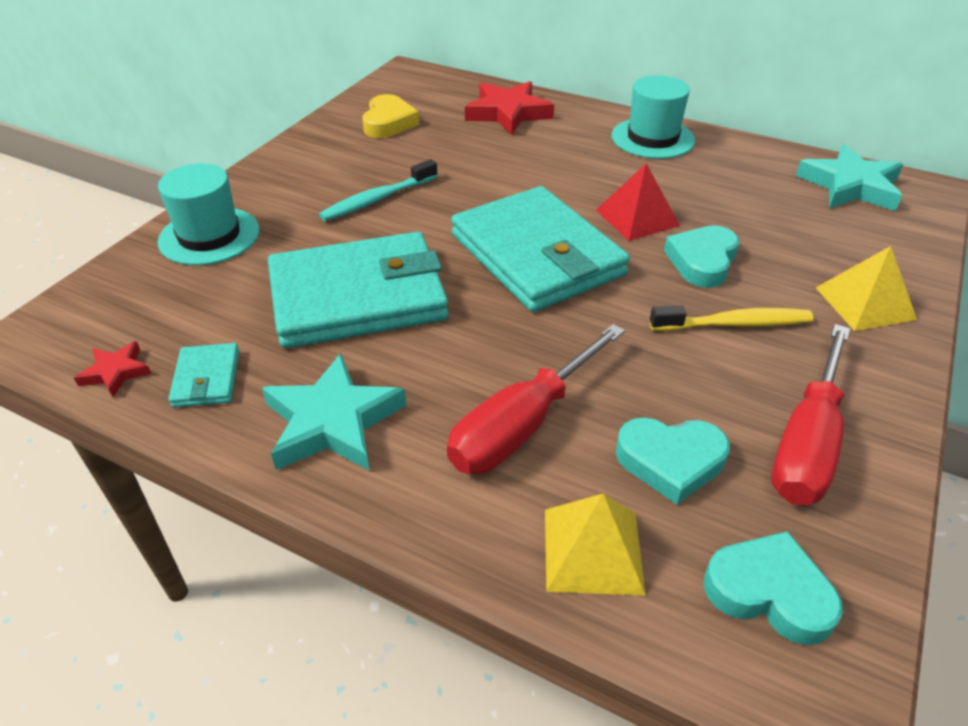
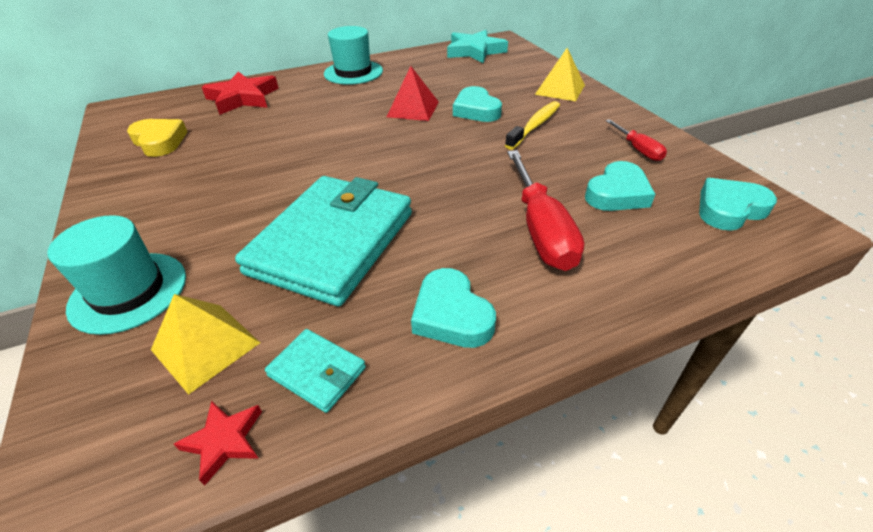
camera: 50 degrees left, 0 degrees up
turquoise star [262,353,406,471] -> turquoise heart [411,268,496,348]
turquoise toothbrush [319,159,438,221] -> none
turquoise wallet [451,186,630,312] -> none
yellow pyramid [545,494,646,596] -> yellow pyramid moved to [151,294,260,395]
red screwdriver [771,324,850,505] -> red screwdriver [606,119,667,161], size x0.53

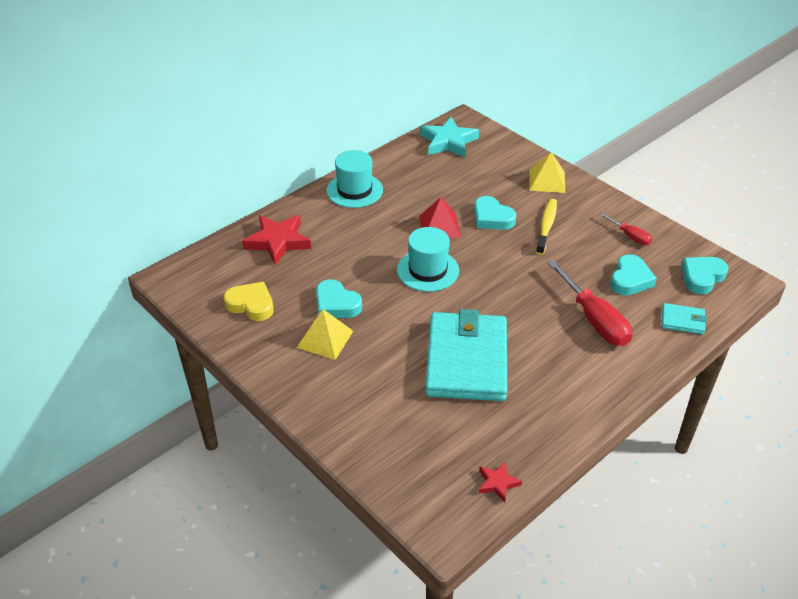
camera: 20 degrees left, 0 degrees up
turquoise hat [47,215,186,335] -> turquoise hat moved to [397,227,459,292]
yellow pyramid [151,294,260,395] -> yellow pyramid moved to [297,309,353,360]
turquoise wallet [265,329,366,413] -> turquoise wallet moved to [662,303,707,335]
turquoise heart [411,268,496,348] -> turquoise heart moved to [316,279,362,318]

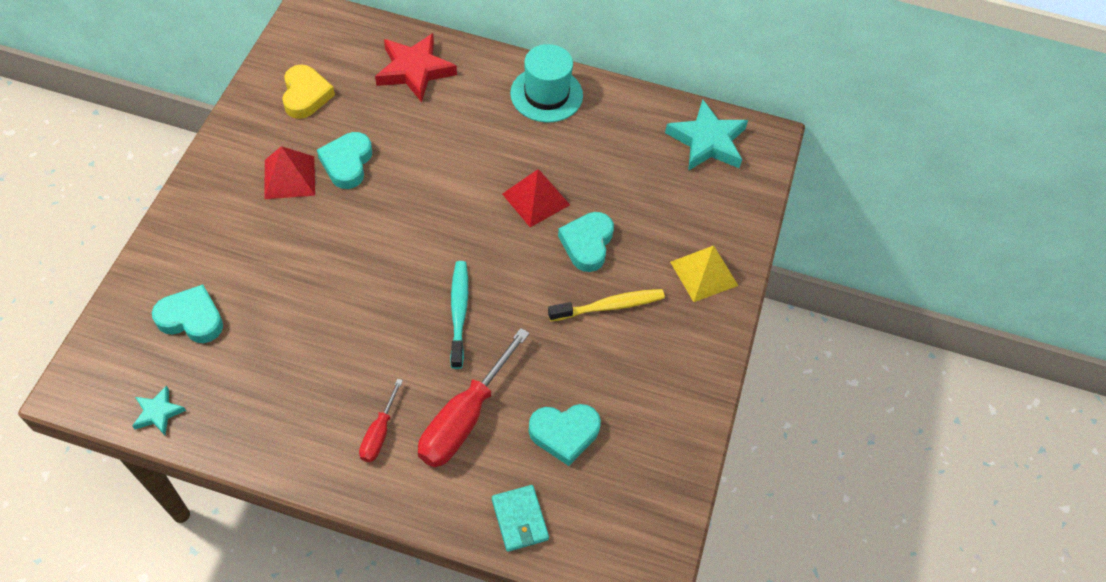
camera: 55 degrees right, 15 degrees up
yellow pyramid [297,309,353,360] -> red pyramid [264,146,315,199]
turquoise hat [397,227,459,292] -> none
turquoise wallet [425,309,507,401] -> none
red star [478,462,522,503] -> turquoise star [132,385,186,435]
red screwdriver [599,212,652,245] -> red screwdriver moved to [359,379,403,462]
turquoise heart [682,257,728,294] -> turquoise heart moved to [152,284,223,343]
none -> turquoise toothbrush [450,261,468,369]

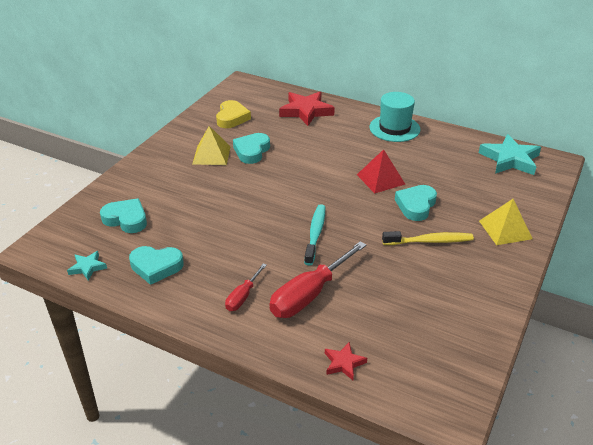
camera: 15 degrees right, 20 degrees down
red pyramid [264,146,315,199] -> yellow pyramid [193,126,231,165]
turquoise wallet [492,485,549,552] -> red star [325,342,367,380]
turquoise heart [528,404,601,466] -> turquoise heart moved to [129,246,184,285]

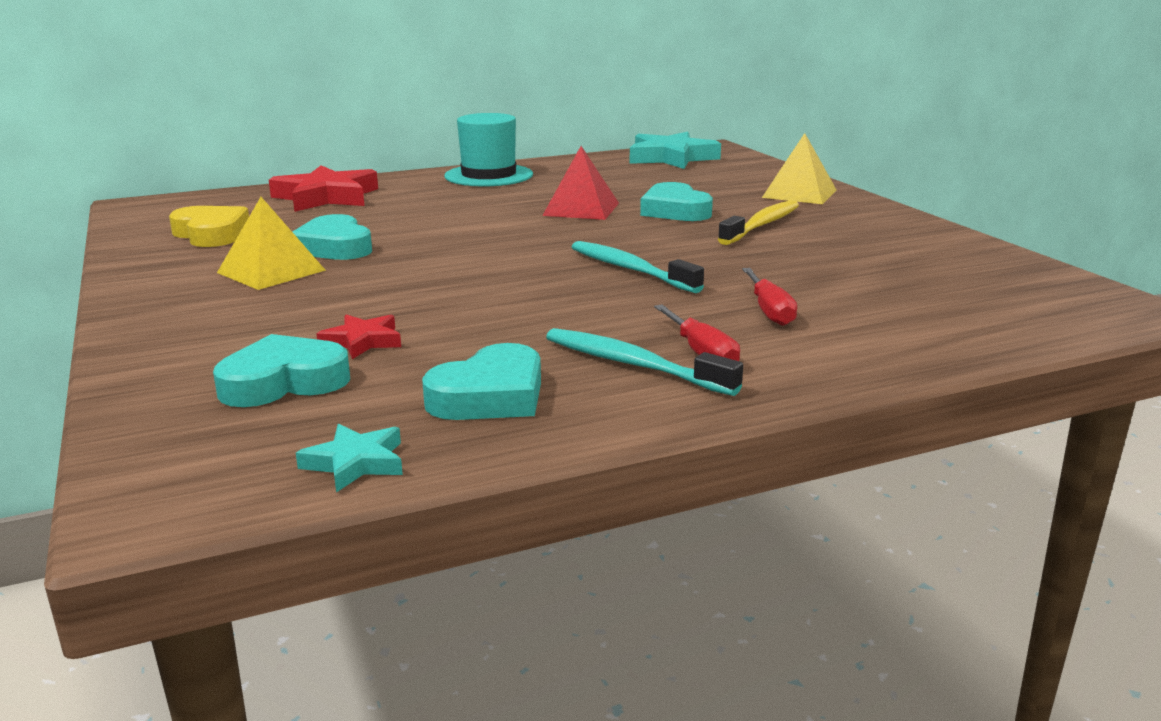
camera: 50 degrees left, 15 degrees down
red screwdriver [269,241,366,318] -> red screwdriver [742,268,797,326], size x0.53
red star [325,342,367,380] -> red star moved to [316,314,401,359]
none -> turquoise toothbrush [546,328,743,396]

